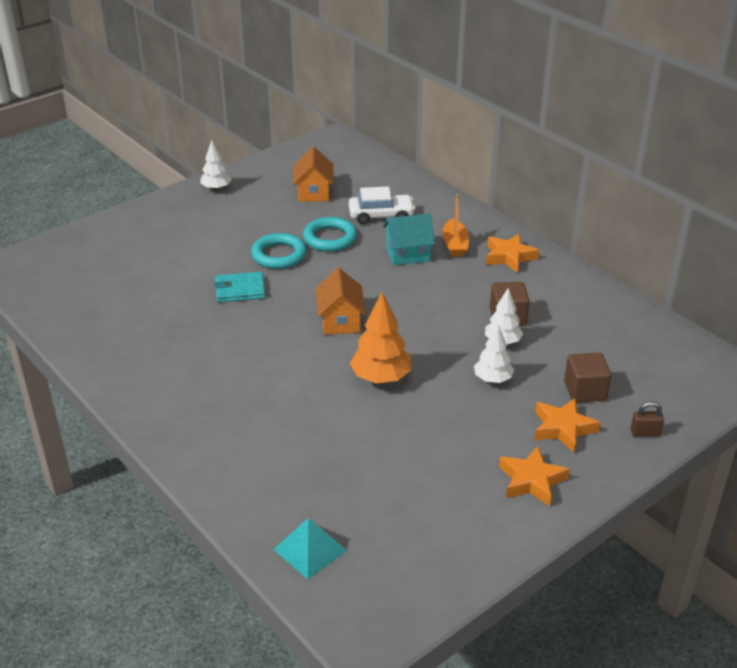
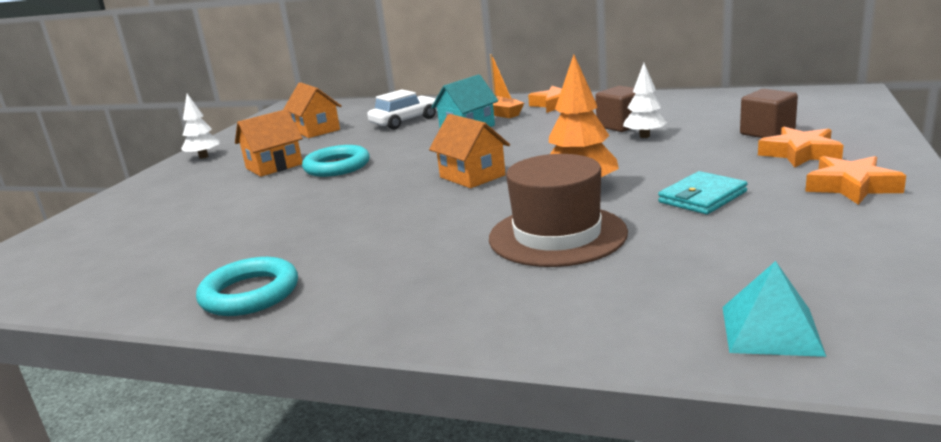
camera: 30 degrees left, 15 degrees down
turquoise wallet [214,272,266,302] -> turquoise wallet moved to [658,171,748,214]
turquoise ring [303,217,357,252] -> turquoise ring moved to [196,257,298,316]
white tree [474,325,514,383] -> none
brown padlock [630,401,664,437] -> none
none -> orange house [235,109,303,177]
none -> brown hat [489,154,628,267]

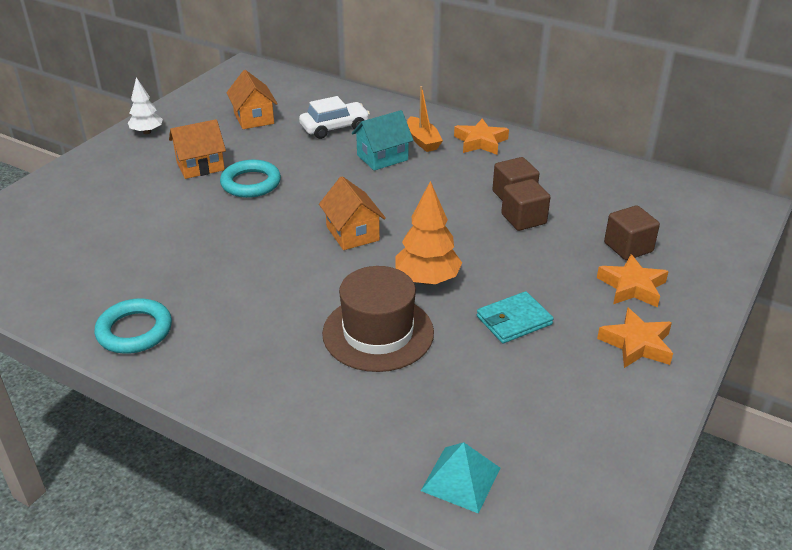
camera: 10 degrees right, 15 degrees up
white tree [623,63,667,138] -> brown cube [501,179,550,231]

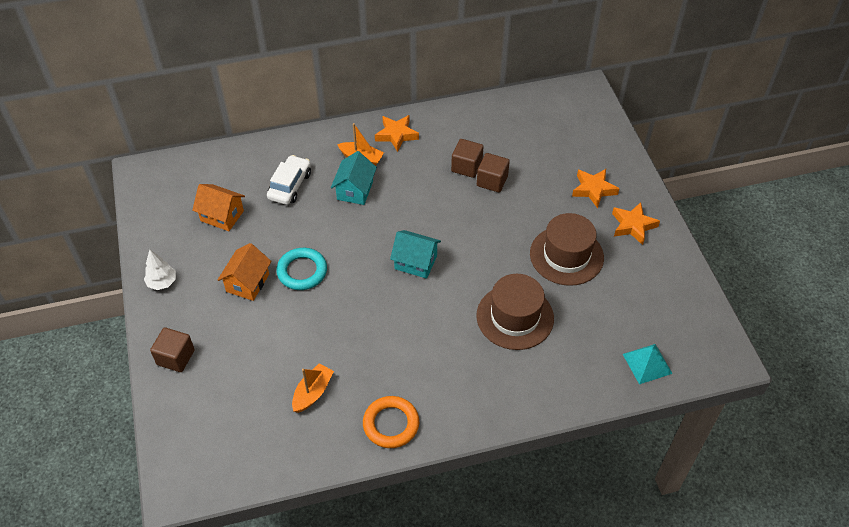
camera: 45 degrees left, 15 degrees up
turquoise ring [94,298,172,354] -> orange ring [363,396,419,448]
orange house [319,176,386,250] -> turquoise house [390,230,441,279]
orange tree [395,181,462,285] -> none
turquoise wallet [477,291,554,343] -> brown hat [530,213,604,286]
brown cube [604,205,660,260] -> brown cube moved to [150,328,195,372]
none -> orange boat [292,363,334,413]

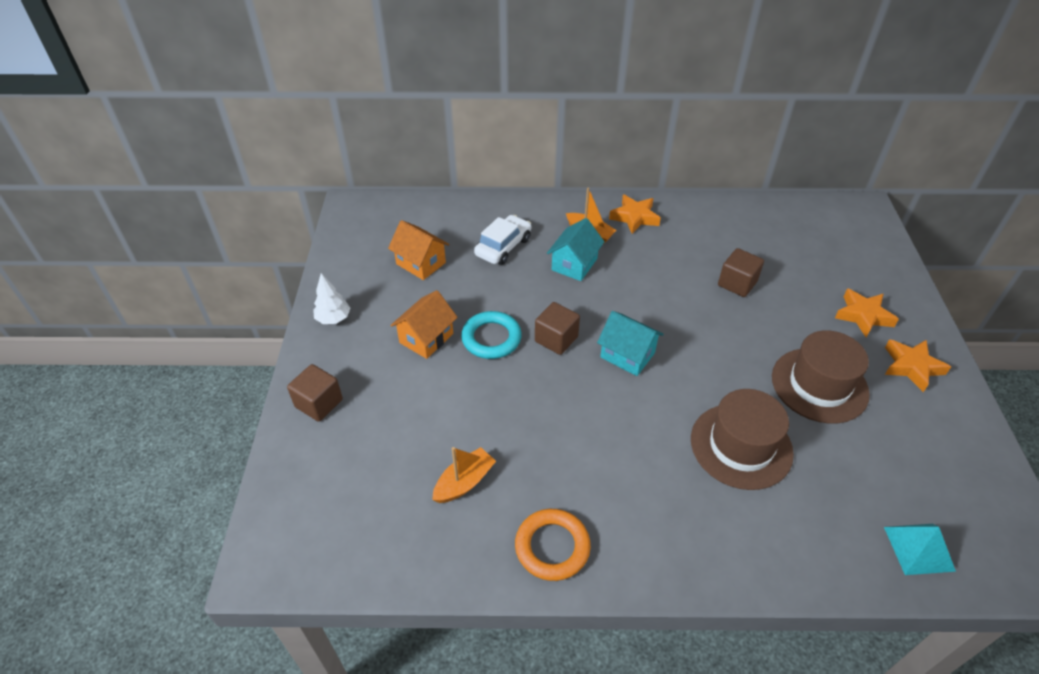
camera: 15 degrees right, 5 degrees down
brown cube [451,139,484,178] -> brown cube moved to [535,302,580,355]

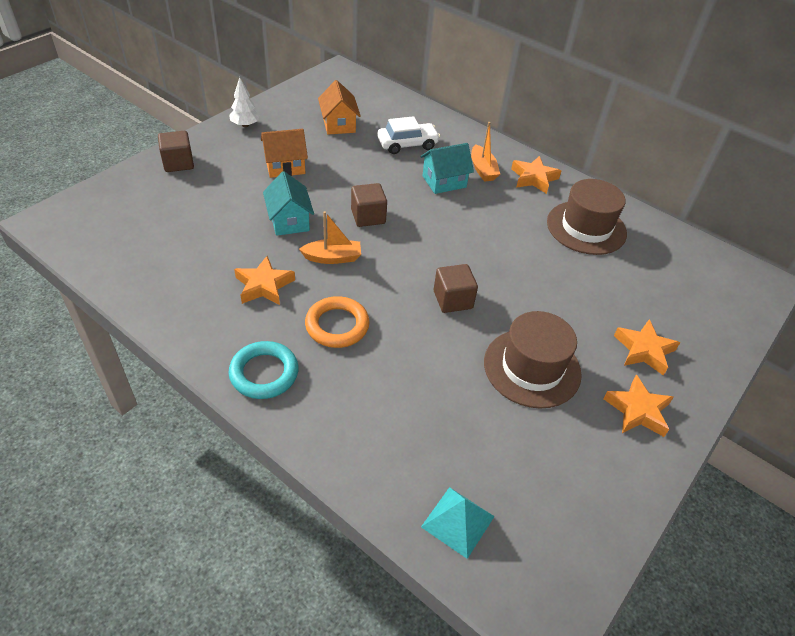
camera: 35 degrees right, 0 degrees up
orange boat [432,447,496,503] -> orange boat moved to [299,211,361,264]
turquoise ring [461,311,522,359] -> turquoise ring moved to [229,341,299,399]
orange ring [515,509,591,581] -> orange ring moved to [305,296,369,348]
turquoise house [597,311,664,376] -> turquoise house moved to [263,171,314,236]
brown hat [691,389,794,490] -> brown hat moved to [547,179,627,255]
brown cube [718,248,764,297] -> brown cube moved to [434,264,478,313]
none -> orange star [234,256,295,305]

